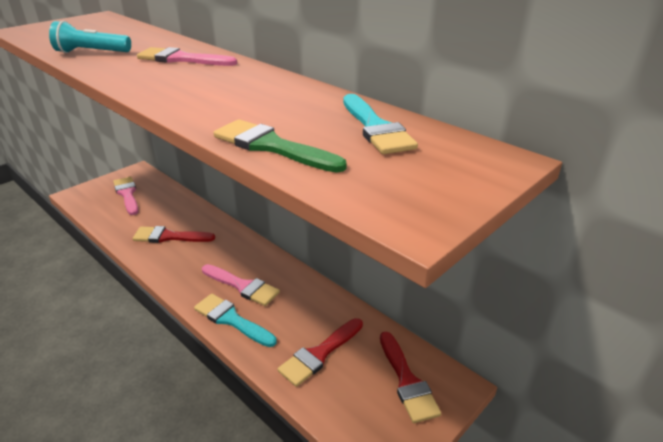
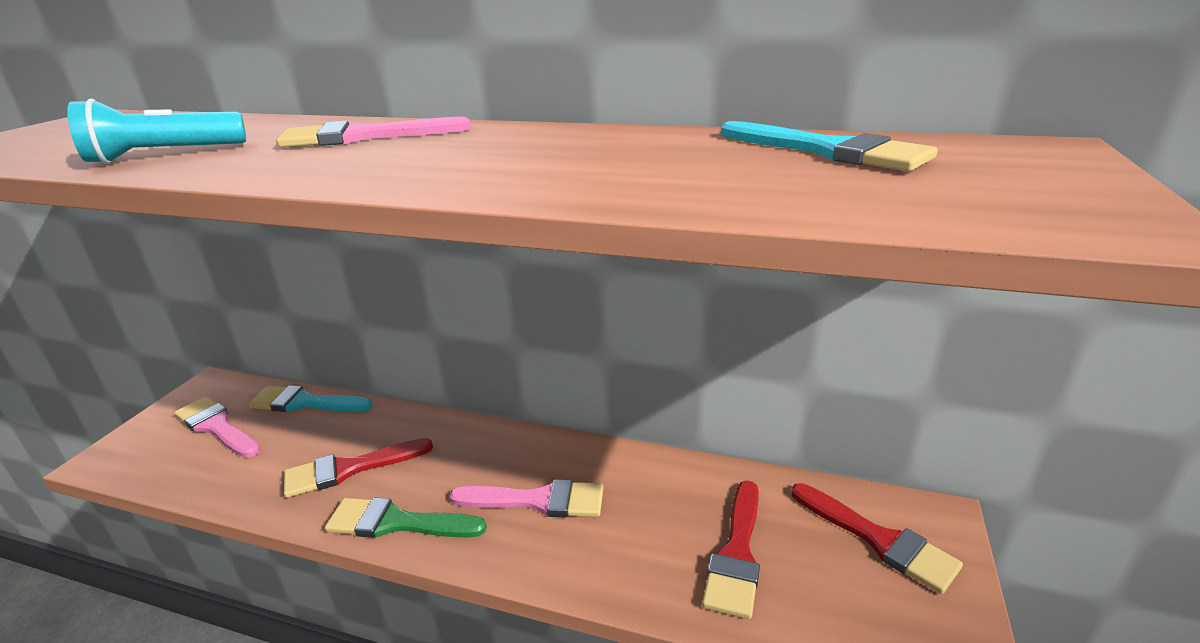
camera: 25 degrees left, 5 degrees down
turquoise brush [194,294,277,347] -> turquoise brush moved to [248,385,373,412]
green brush [213,119,347,173] -> green brush moved to [325,497,487,538]

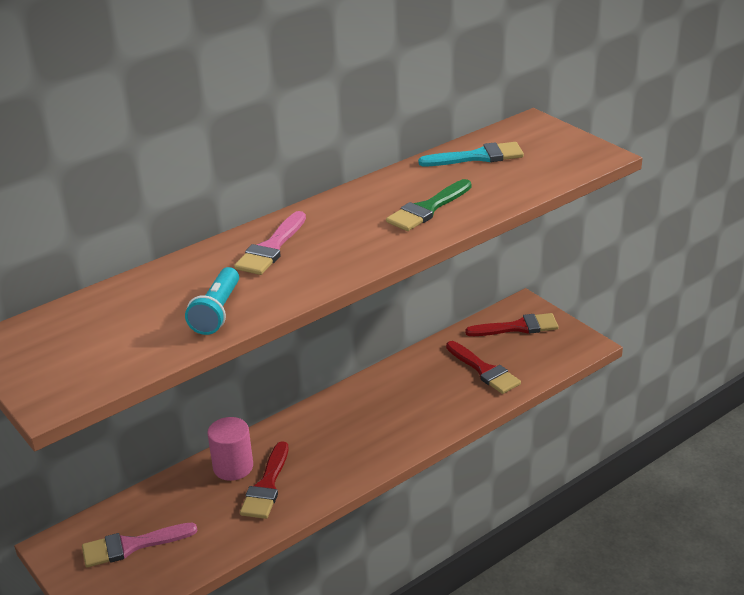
camera: 55 degrees left, 5 degrees up
turquoise brush [248,385,373,412] -> none
green brush [325,497,487,538] -> green brush moved to [386,179,471,231]
pink brush [449,479,603,517] -> none
none -> pink cylinder [207,417,253,481]

